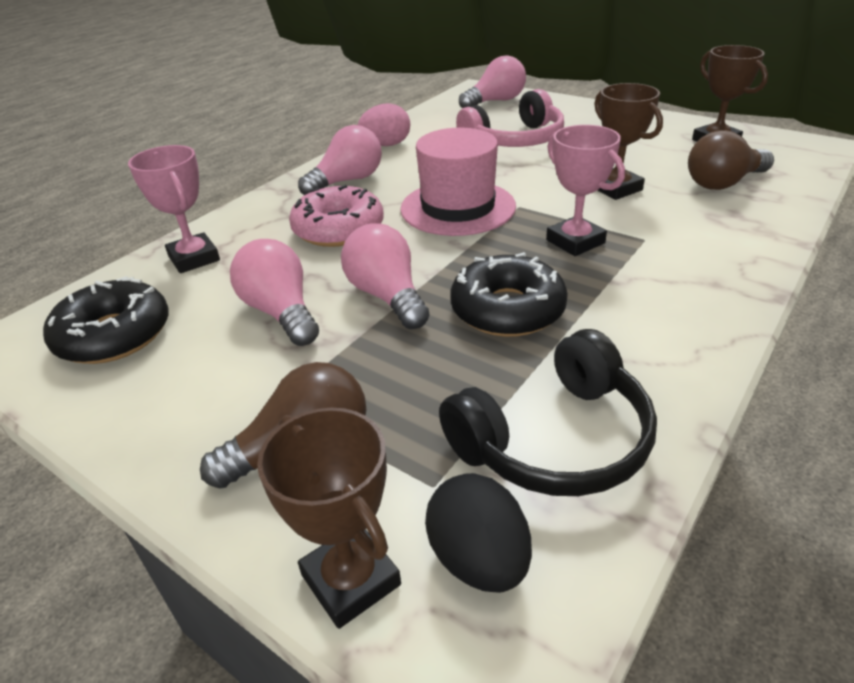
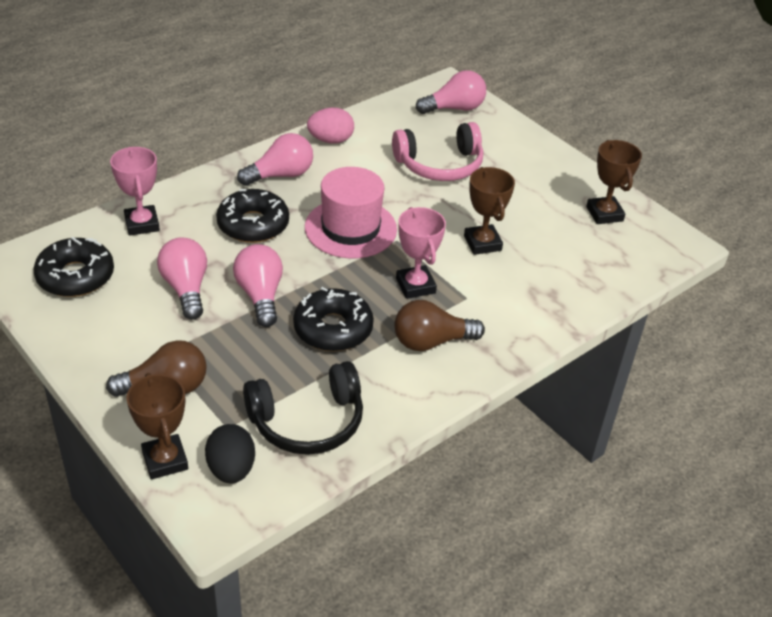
camera: 10 degrees right, 5 degrees up
pink donut [289,185,384,247] -> black donut [216,189,289,243]
brown light bulb [688,130,774,190] -> brown light bulb moved to [394,300,485,351]

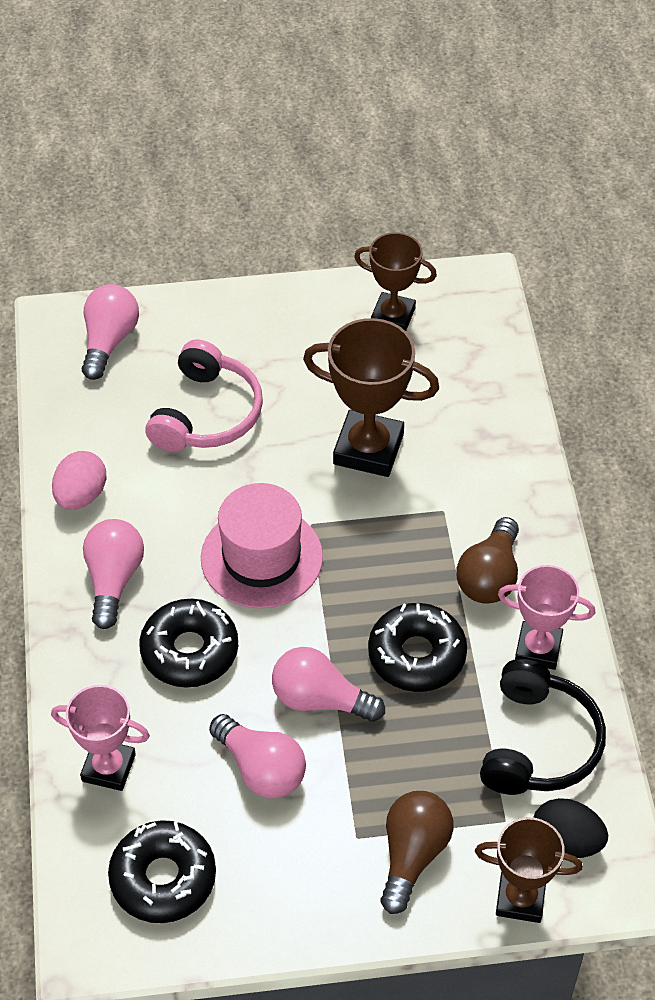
camera: 55 degrees left, 10 degrees up
pink light bulb [157,237,207,320] -> pink light bulb turned 150 degrees counterclockwise [209,714,306,798]
pink trophy [396,207,446,299] -> pink trophy moved to [498,565,595,670]
brown trophy [464,167,515,255] -> brown trophy [303,318,439,477], size x1.52

